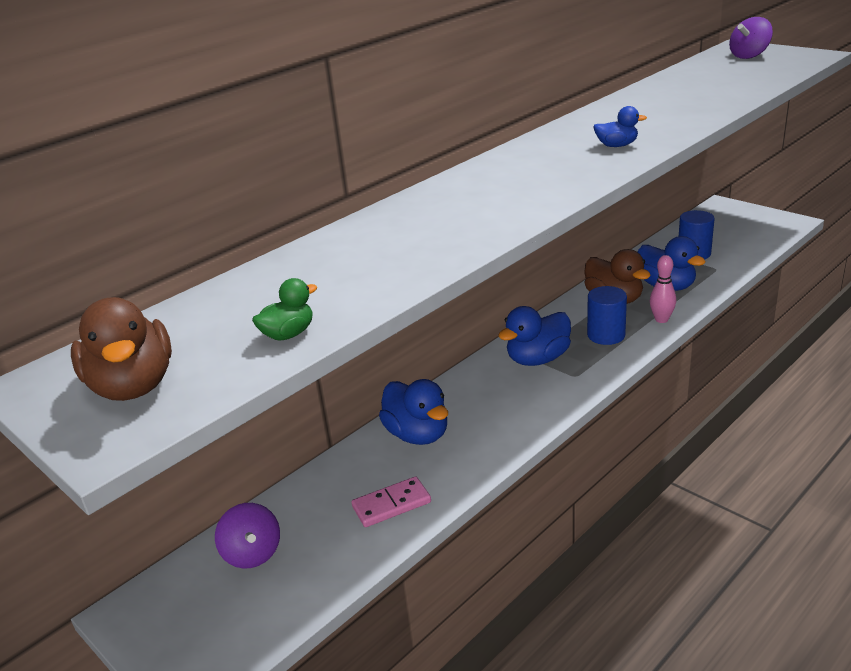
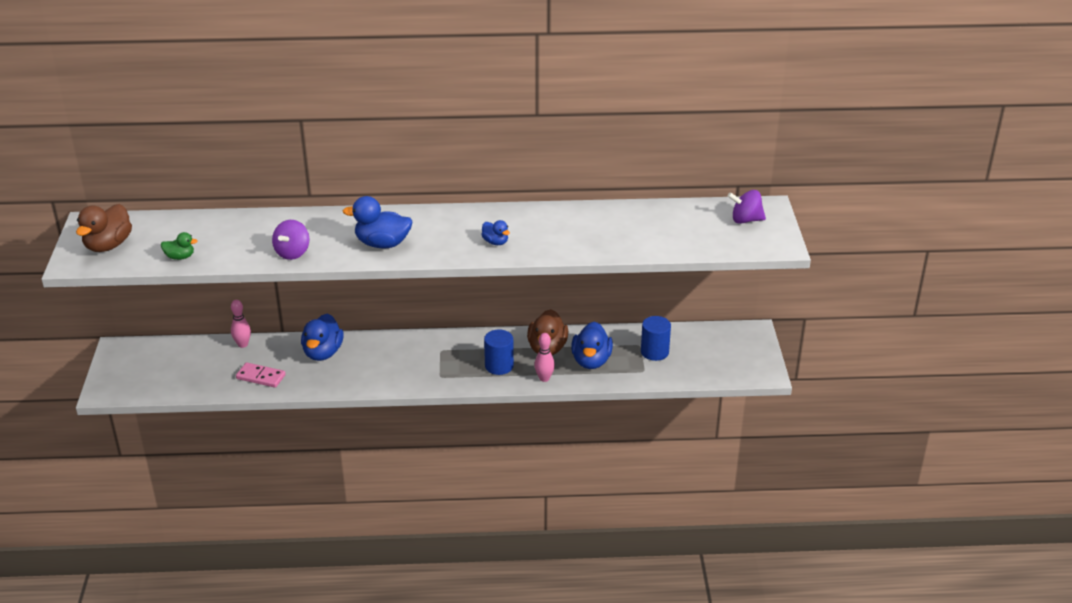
camera: 40 degrees right, 5 degrees up
purple spinning top [215,503,280,569] -> purple spinning top moved to [272,220,309,260]
blue duck [498,306,571,366] -> blue duck moved to [343,196,412,248]
none -> pink bowling pin [231,300,251,348]

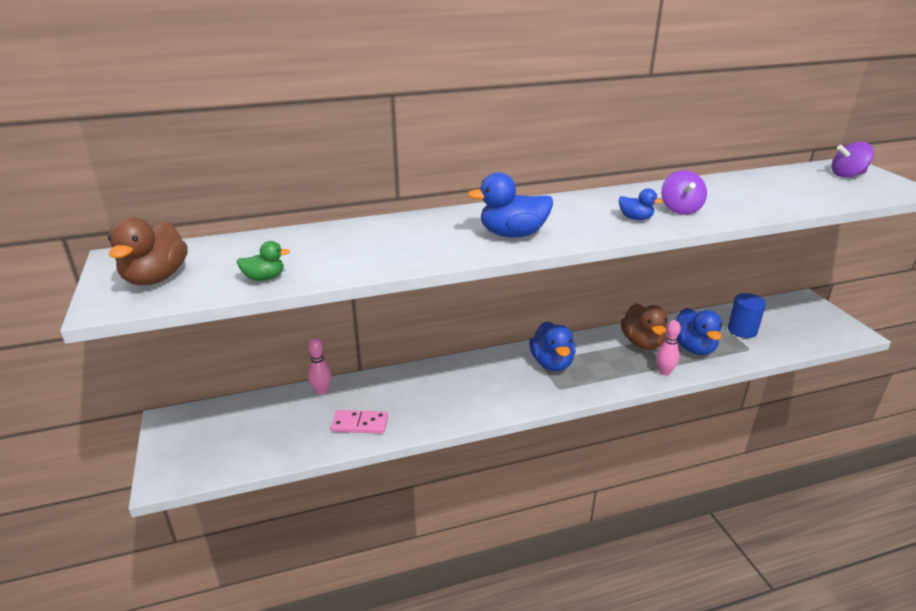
camera: 15 degrees left, 5 degrees down
purple spinning top [272,220,309,260] -> purple spinning top moved to [661,170,707,215]
blue duck [301,314,344,361] -> blue duck moved to [529,321,576,371]
blue cylinder [484,329,514,375] -> none

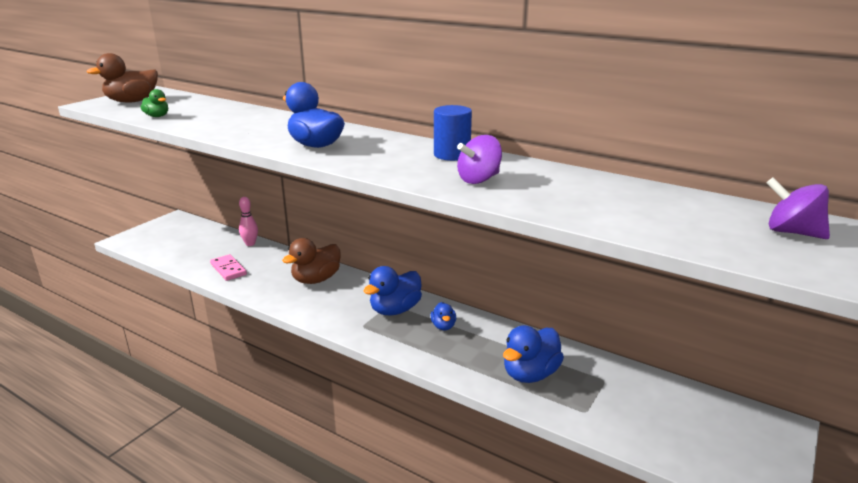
camera: 50 degrees right, 5 degrees down
blue duck [619,188,663,220] -> blue duck moved to [431,302,456,330]
brown duck [621,303,667,350] -> brown duck moved to [282,238,341,284]
pink bowling pin [656,320,681,376] -> none
blue cylinder [727,293,766,338] -> blue cylinder moved to [434,105,472,161]

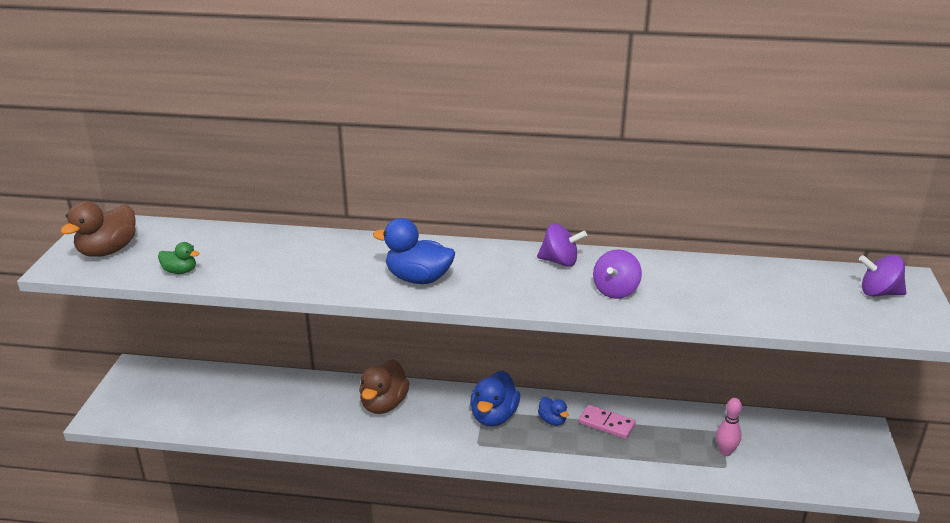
camera: 25 degrees left, 5 degrees up
pink domino [210,254,247,281] -> pink domino moved to [579,405,636,439]
pink bowling pin [239,197,258,246] -> pink bowling pin moved to [716,398,742,456]
blue cylinder [434,105,472,161] -> purple spinning top [537,224,587,267]
blue duck [503,325,564,383] -> none

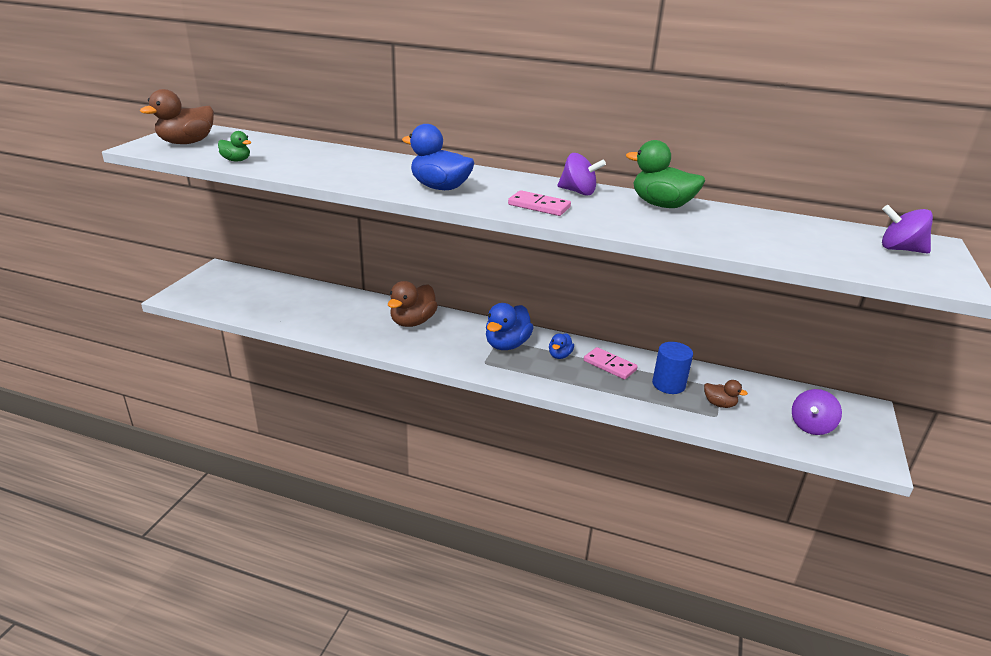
camera: 10 degrees right, 0 degrees up
blue duck [538,397,568,426] -> blue duck turned 45 degrees clockwise [549,333,574,359]
purple spinning top [593,249,642,299] -> purple spinning top moved to [792,389,842,435]
pink bowling pin [716,398,742,456] -> brown duck [704,380,748,408]
none -> pink domino [508,190,571,216]
none -> green duck [626,140,705,208]
none -> blue cylinder [652,342,693,394]

